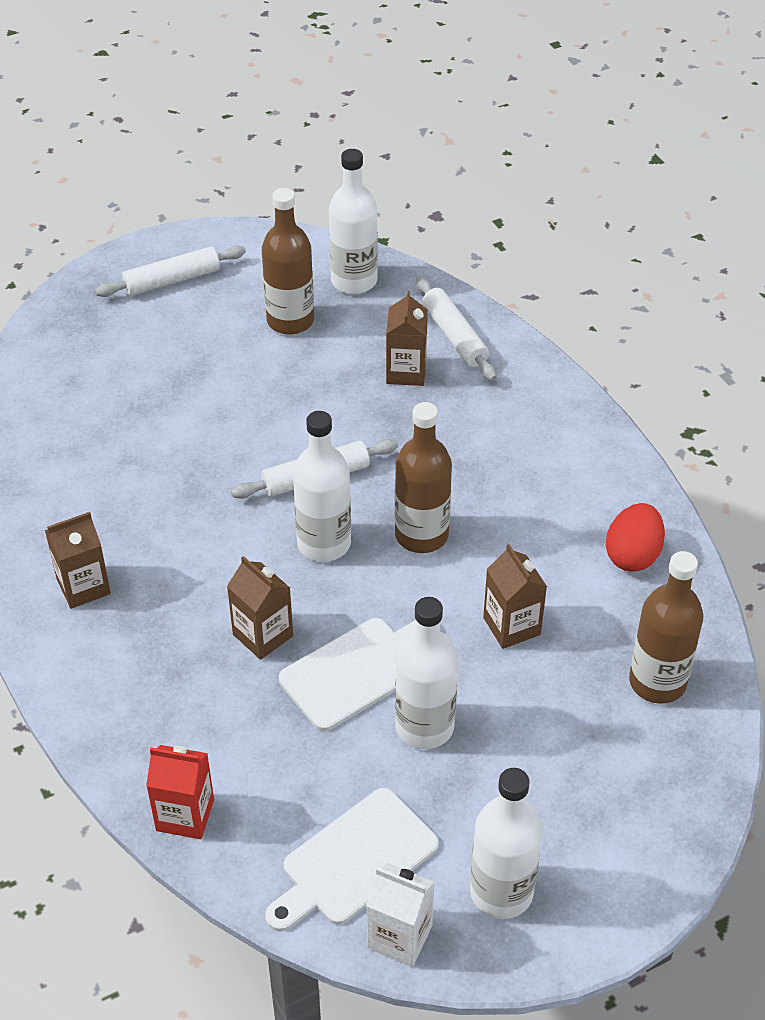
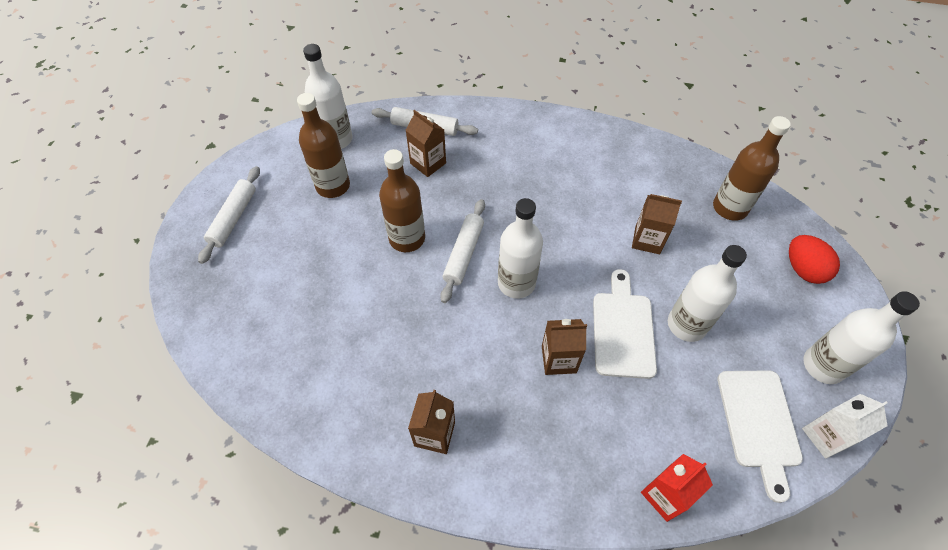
camera: 50 degrees left, 10 degrees up
brown bottle [395,402,452,553] -> brown bottle moved to [379,149,425,252]
red egg [606,503,665,572] -> red egg moved to [789,235,840,284]

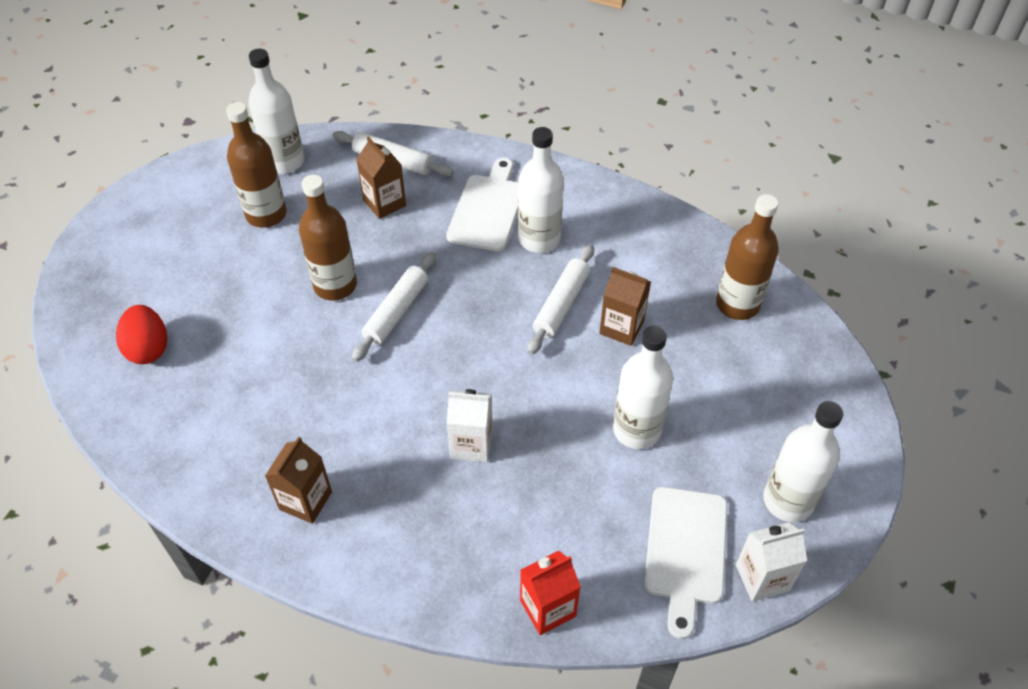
camera: 10 degrees right, 5 degrees down
white rolling pin [198,166,260,264] -> white rolling pin moved to [527,244,594,355]
white bottle [498,198,543,299] -> white bottle moved to [518,127,564,253]
brown carton [542,319,587,375] -> white carton [447,389,493,462]
white cutting board [593,269,657,379] -> white cutting board moved to [446,158,519,252]
red egg [789,235,840,284] -> red egg moved to [116,305,167,364]

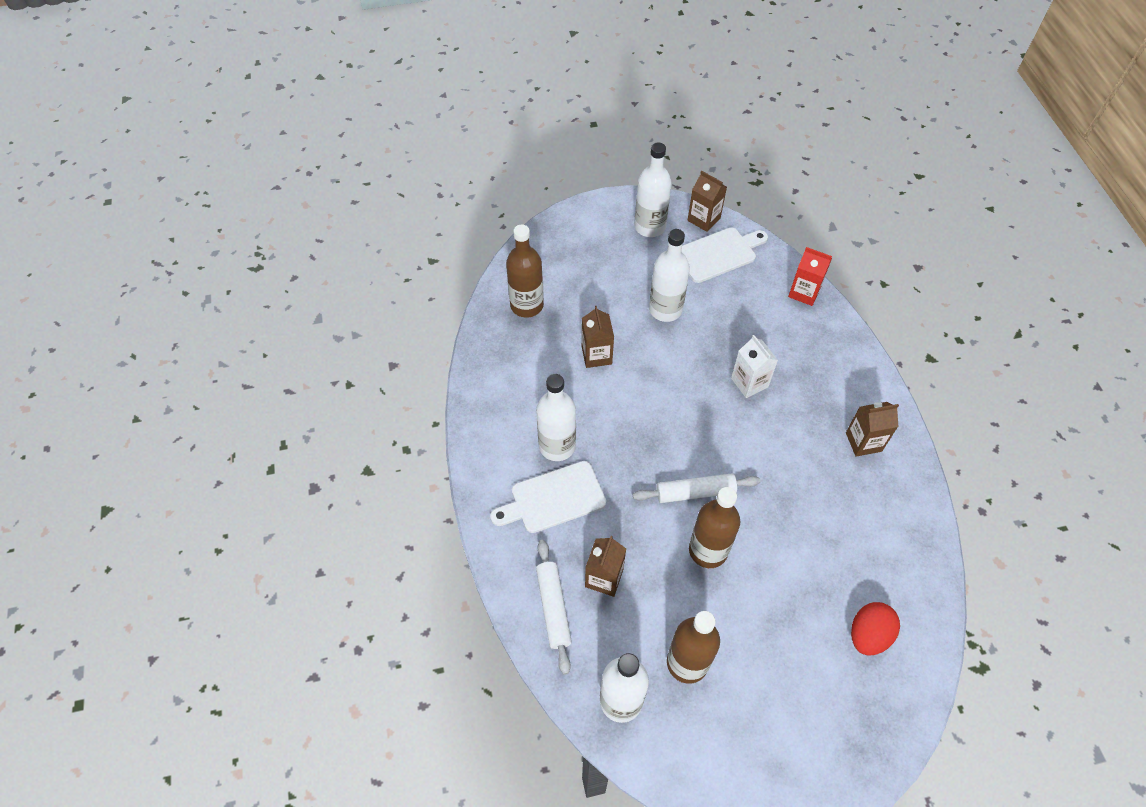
camera: 125 degrees left, 5 degrees up
white rolling pin [527,244,594,355] -> none
white carton [736,522,807,602] -> brown carton [688,171,727,232]

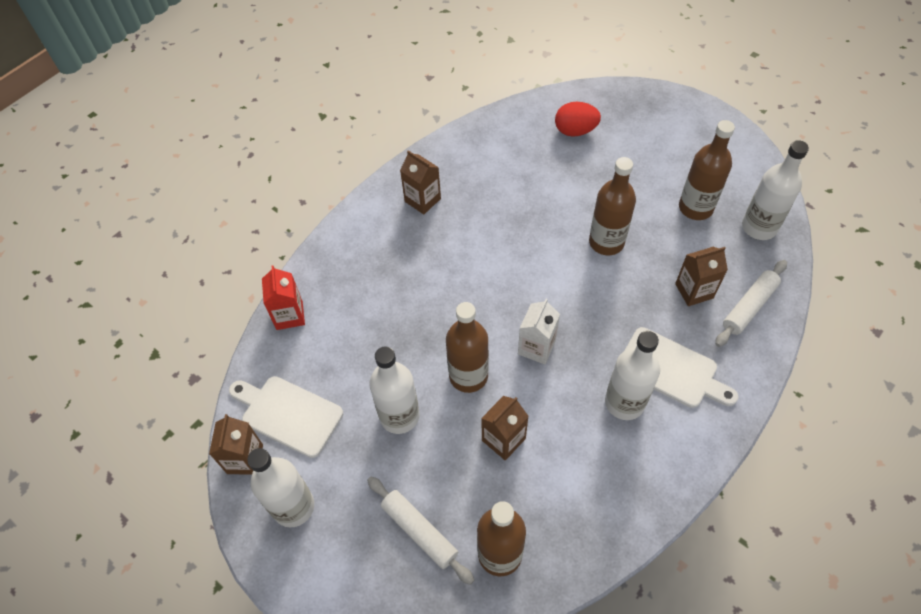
camera: 125 degrees left, 0 degrees up
white rolling pin [633,473,760,503] -> white rolling pin moved to [367,477,474,585]
white carton [731,335,778,398] -> white carton moved to [518,299,560,364]
none -> brown bottle [446,302,489,393]

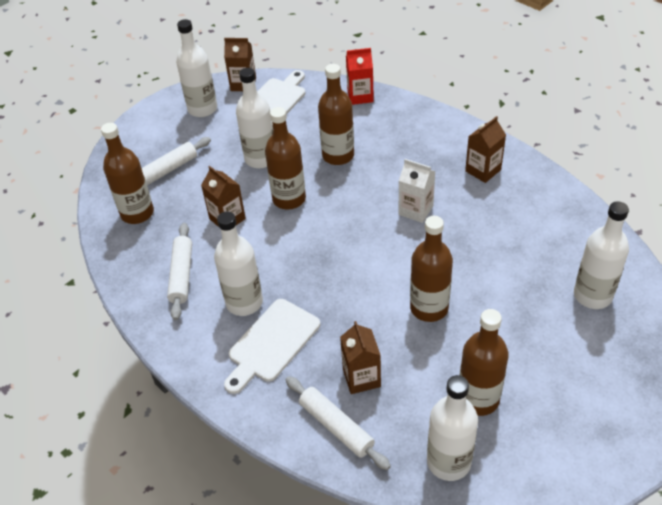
camera: 95 degrees right, 10 degrees down
white carton [518,299,560,364] -> white carton moved to [398,159,435,223]
red egg [555,102,601,136] -> white bottle [574,201,629,309]
none -> white rolling pin [167,223,192,320]
none -> brown bottle [318,64,354,165]

